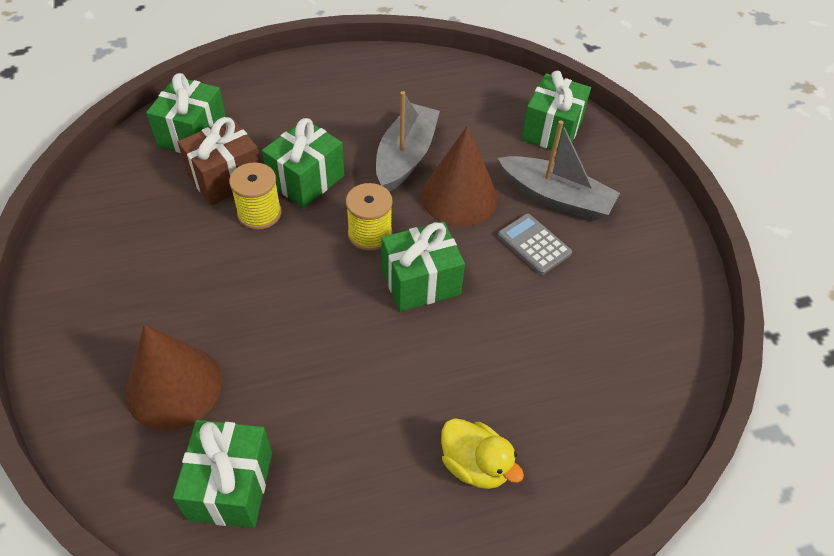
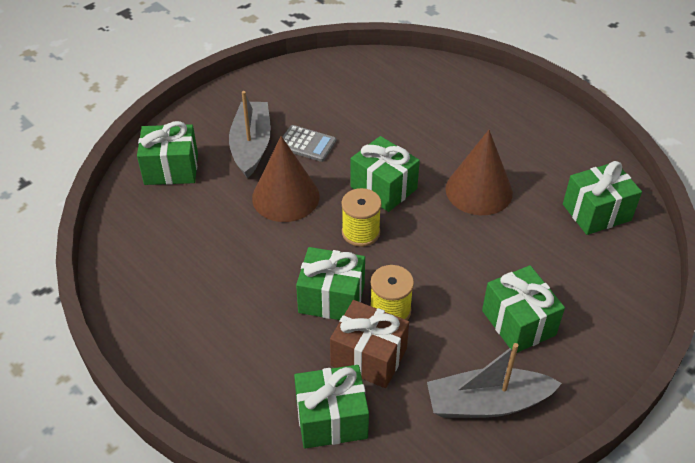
camera: 115 degrees left, 5 degrees down
brown cone [126,324,222,430] -> brown cone moved to [445,130,513,215]
grey boat [376,91,440,191] -> grey boat moved to [427,343,562,418]
yellow duck [441,418,524,489] -> none
grey calculator [498,214,572,275] -> grey calculator turned 90 degrees counterclockwise [283,125,336,162]
none -> green gift [482,265,565,353]

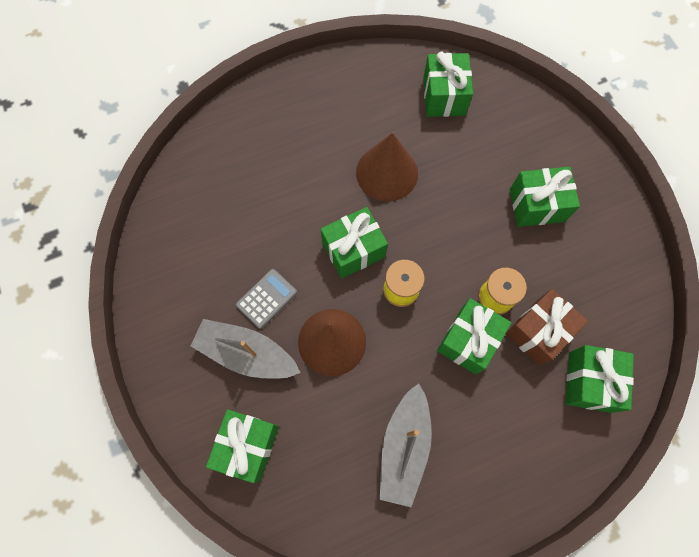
camera: 70 degrees left, 25 degrees up
grey boat [427,343,562,418] -> grey boat moved to [380,383,432,507]

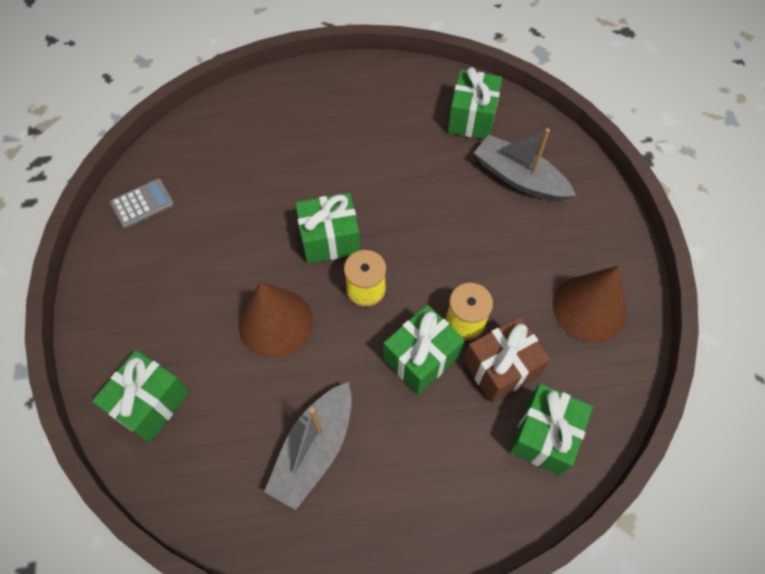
camera: 15 degrees right, 10 degrees down
grey boat [191,319,301,379] -> grey boat moved to [474,128,576,202]
grey calculator [236,269,297,329] -> grey calculator moved to [110,179,174,229]
brown cone [356,133,418,202] -> brown cone moved to [553,266,627,343]
green gift [510,167,580,227] -> none

